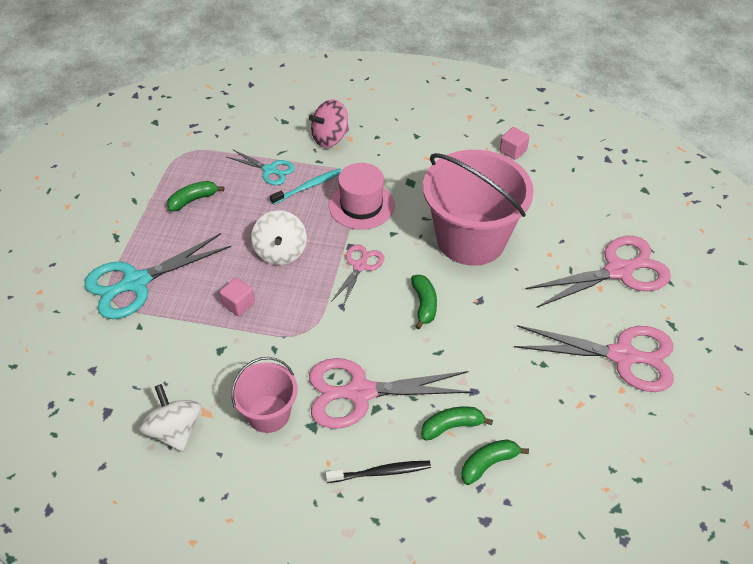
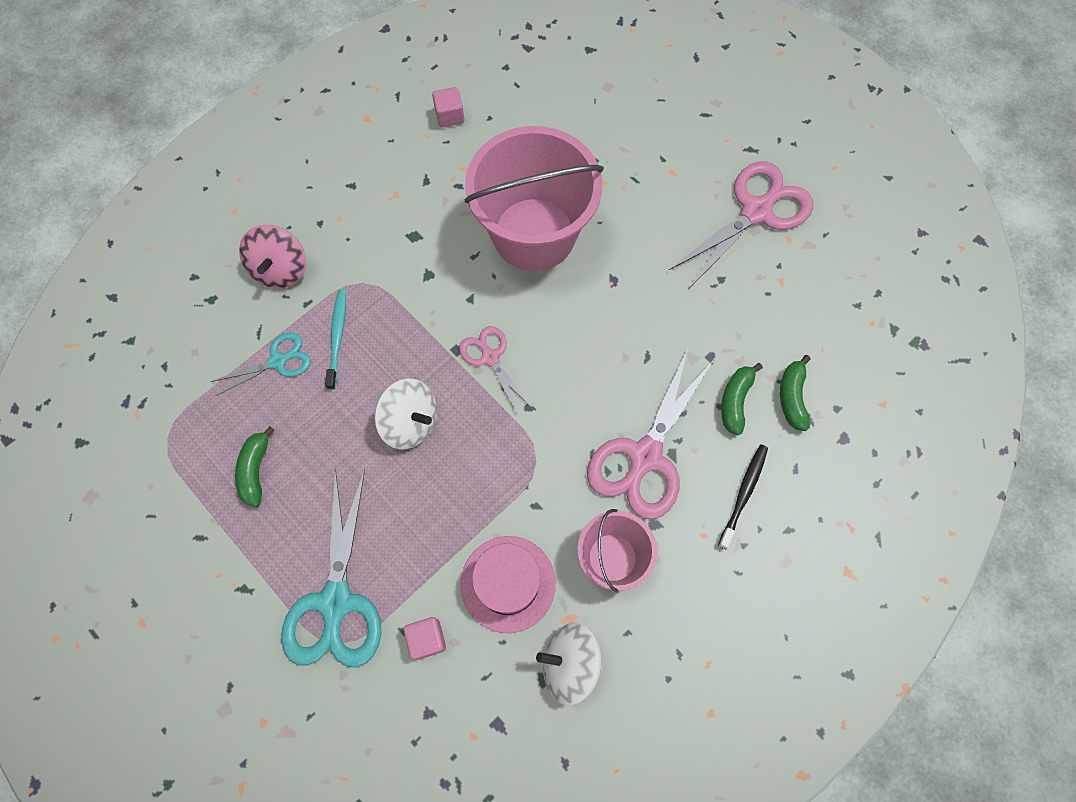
camera: 55 degrees left, 20 degrees up
pink cube [220,278,255,316] -> pink cube moved to [404,617,446,660]
pink hat [329,163,394,230] -> pink hat moved to [460,536,556,633]
green banana [411,275,437,329] -> none
pink scissors [525,236,671,308] -> none

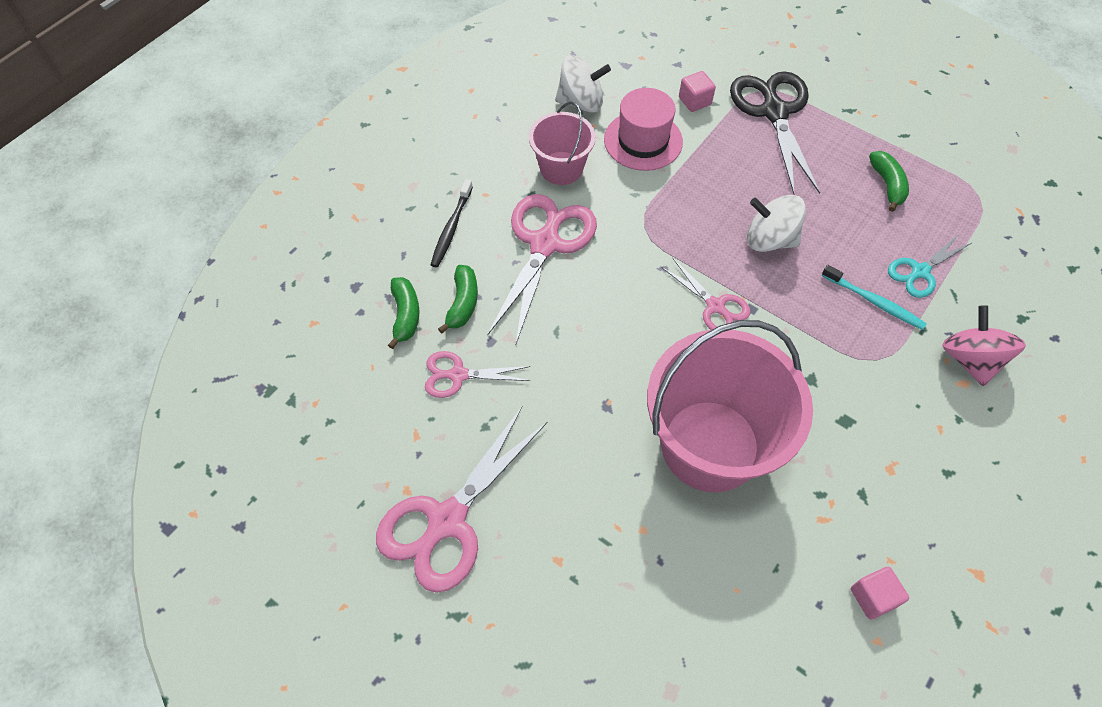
camera: 170 degrees right, 10 degrees down
turquoise scissors [281,469,382,668] -> black scissors [730,71,820,194]
turquoise toothbrush [325,289,346,390] -> turquoise toothbrush turned 45 degrees counterclockwise [822,265,927,330]
none -> pink scissors [425,351,531,398]

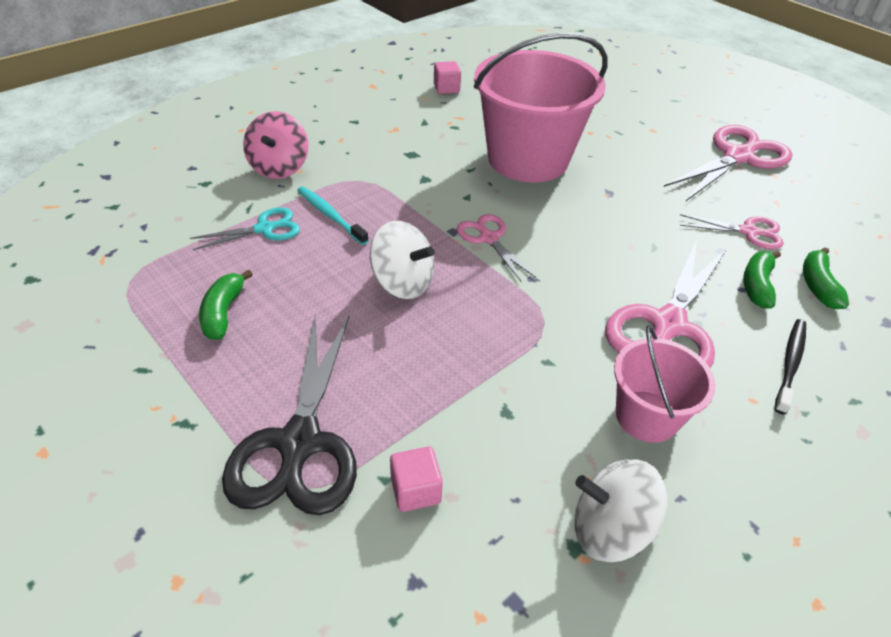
camera: 170 degrees left, 15 degrees down
pink hat [604,88,683,171] -> none

